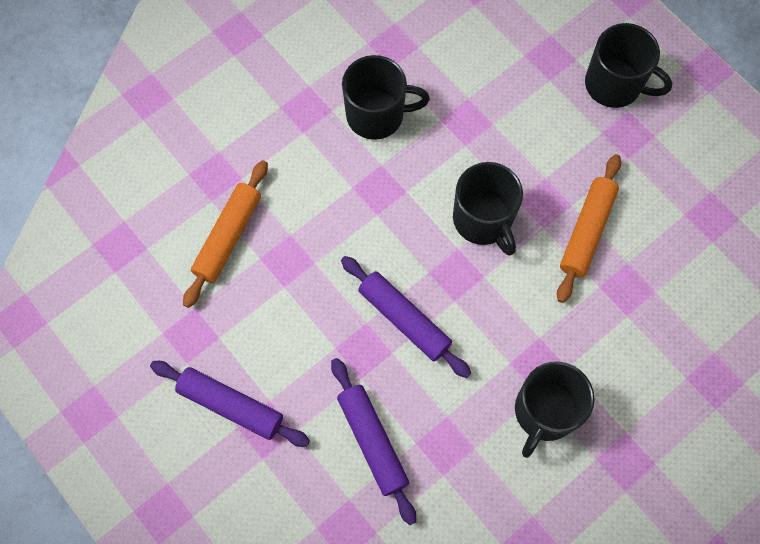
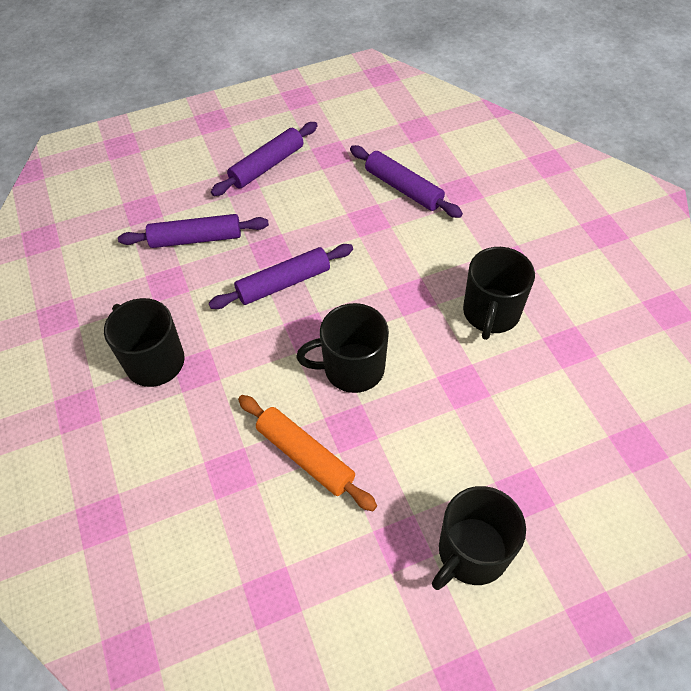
camera: 110 degrees right, 15 degrees down
orange rolling pin [183,160,268,308] -> purple rolling pin [350,145,463,218]

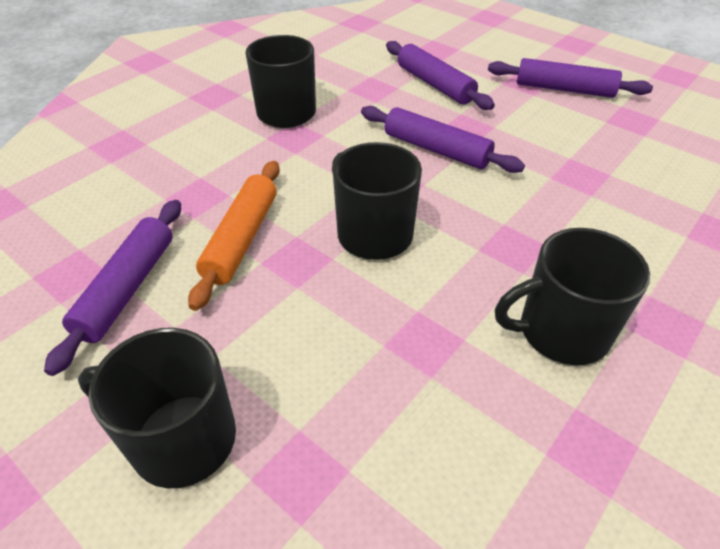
camera: 60 degrees right, 10 degrees down
purple rolling pin [350,145,463,218] -> purple rolling pin moved to [44,200,181,376]

